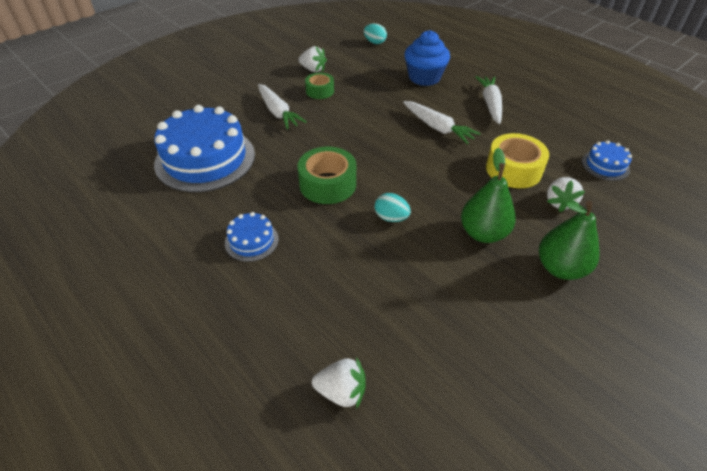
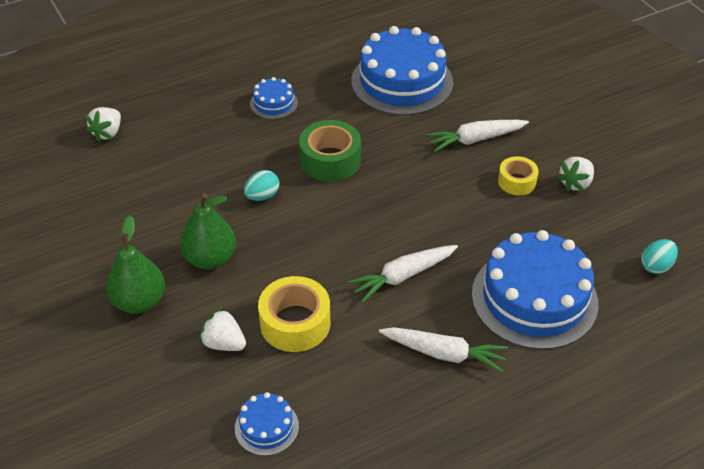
camera: 105 degrees right, 0 degrees up
green tape [305,73,334,99] -> yellow tape [498,156,539,195]
blue cupcake [404,30,450,86] -> blue cake [472,230,598,350]

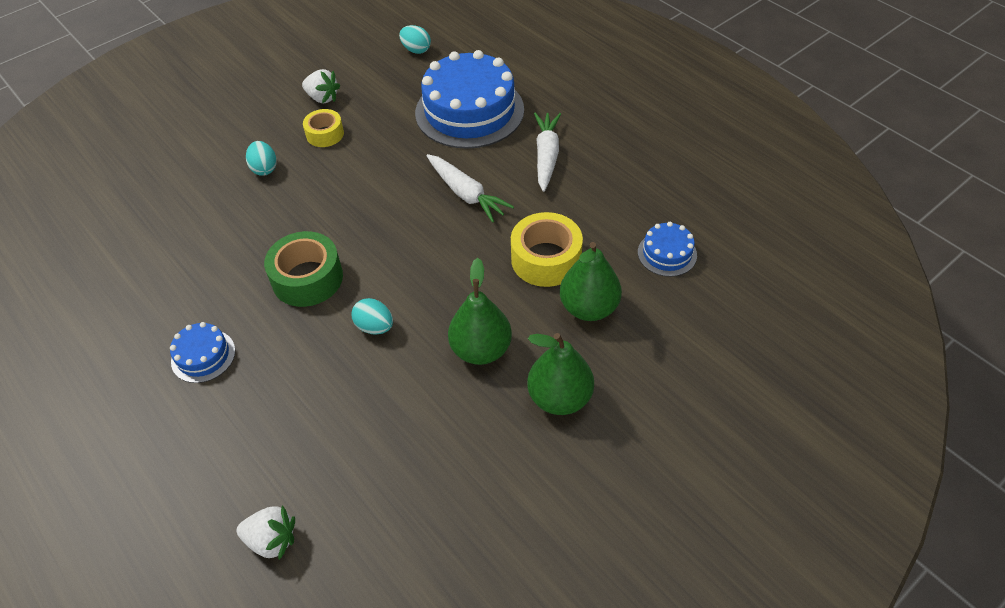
camera: 100 degrees left, 5 degrees up
white strawberry [199,307,246,351] -> green pear [560,242,622,321]
blue cake [351,26,453,115] -> none
white carrot [426,120,529,152] -> turquoise egg [246,141,277,176]

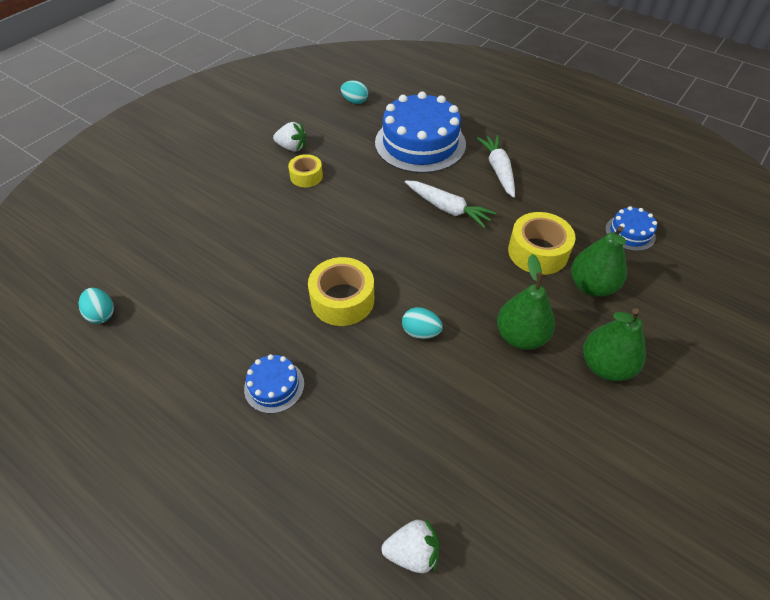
camera: 15 degrees left, 0 degrees up
turquoise egg [246,141,277,176] -> turquoise egg moved to [79,288,114,324]
green tape [264,231,343,307] -> yellow tape [308,257,374,326]

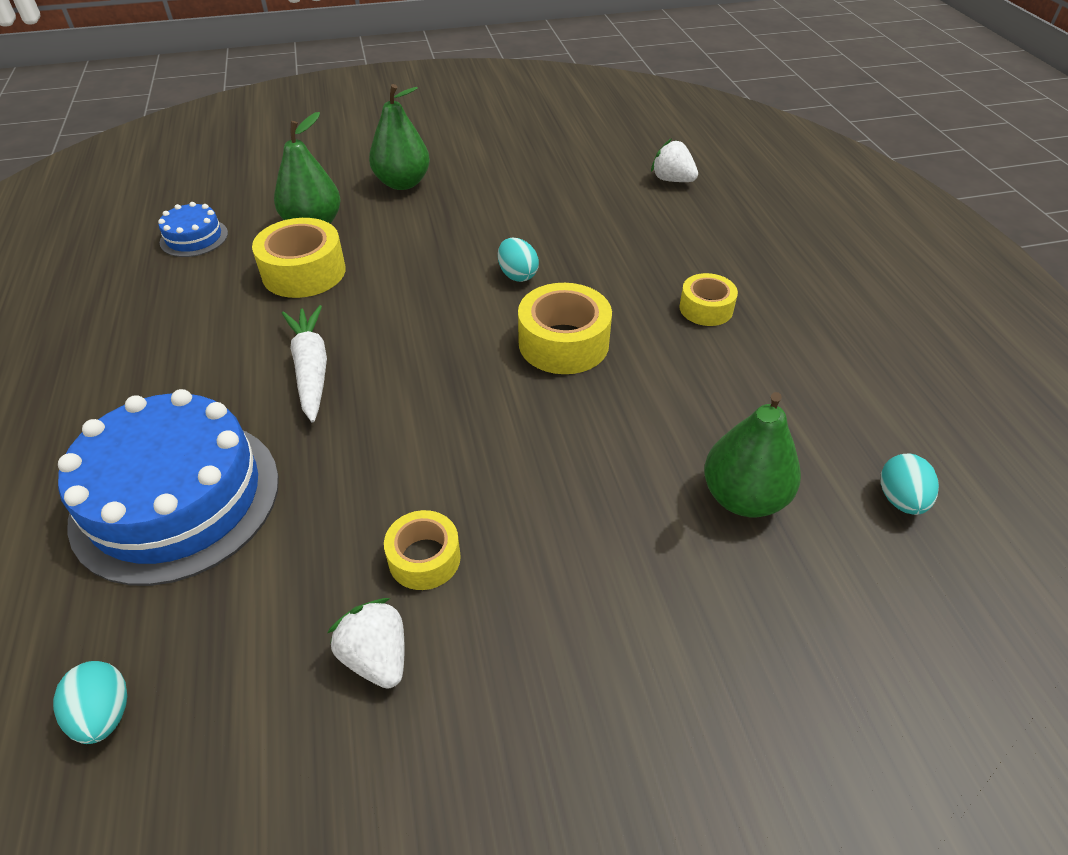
camera: 140 degrees left, 5 degrees down
blue cake [244,354,304,414] -> yellow tape [679,273,738,326]
white carrot [477,135,515,198] -> none
green pear [497,254,555,350] -> green pear moved to [704,392,801,517]

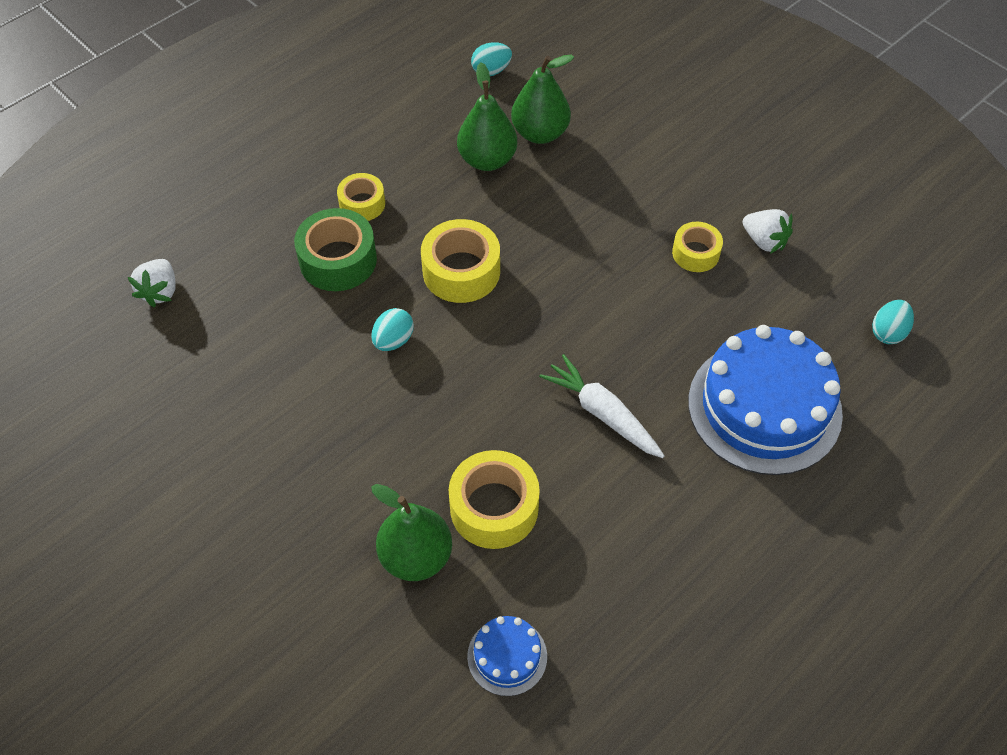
camera: 120 degrees left, 10 degrees up
white carrot [282,305,327,423] -> white carrot turned 90 degrees clockwise [539,354,664,458]
white strawberry [327,598,405,689] -> white strawberry turned 75 degrees counterclockwise [743,209,793,254]
green pear [369,84,430,190] -> green pear moved to [457,63,517,171]
none -> green tape [294,208,377,291]

